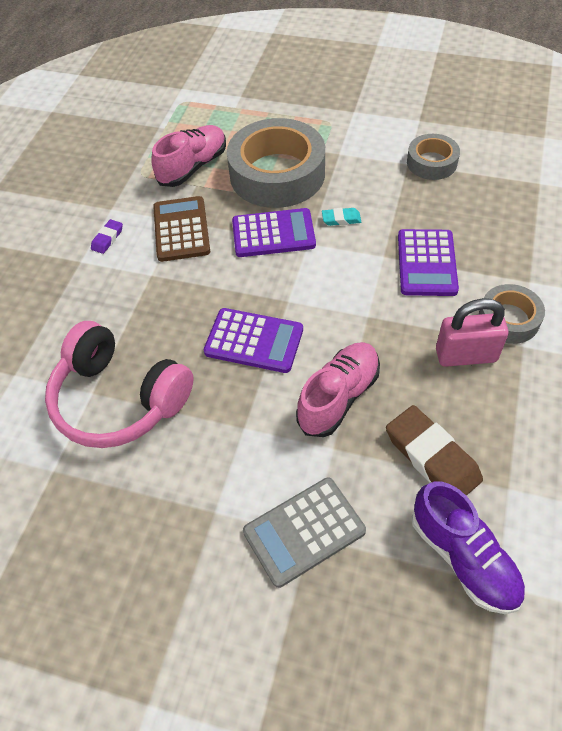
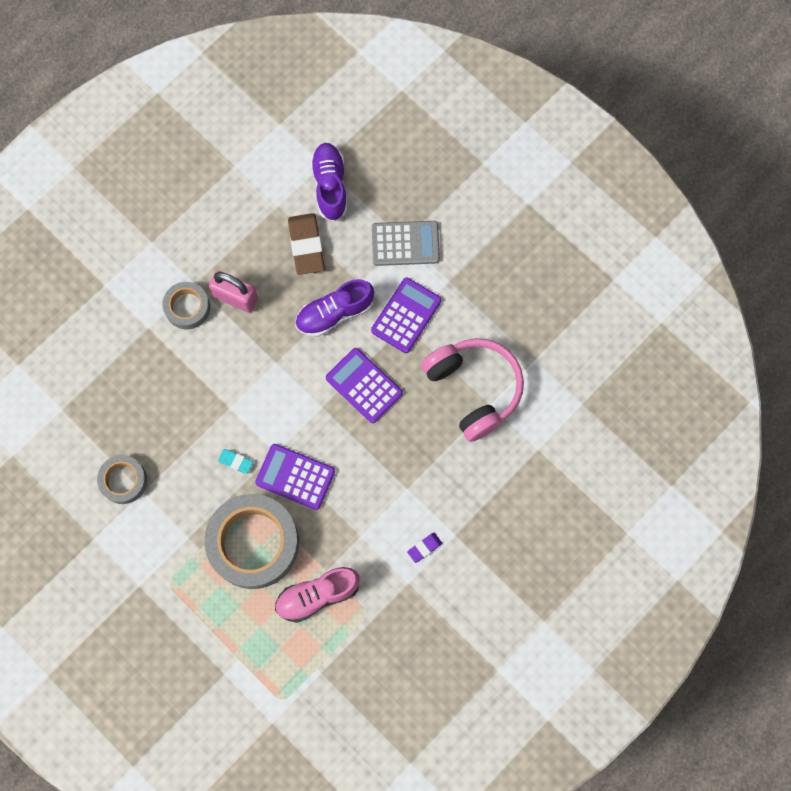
camera: 155 degrees left, 20 degrees up
brown calculator [153,196,210,262] -> none
pink shoe [296,342,380,437] -> purple shoe [295,279,374,337]
purple calculator [398,229,459,296] -> purple calculator moved to [371,278,441,353]

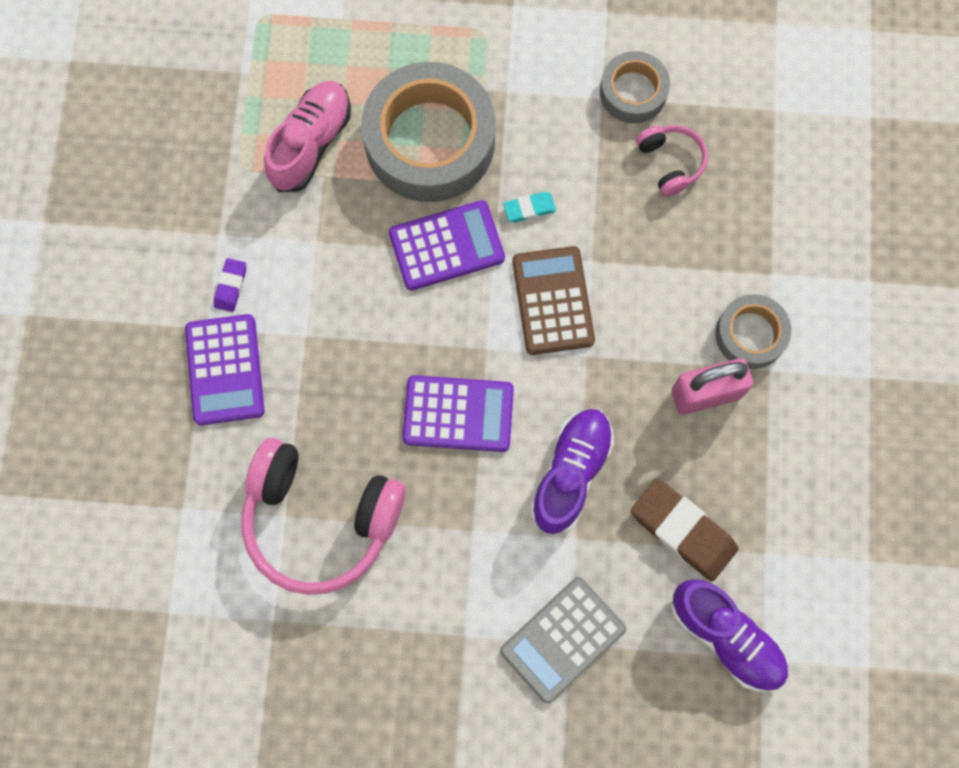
camera: 140 degrees right, 0 degrees up
purple calculator [371,278,441,353] -> purple calculator moved to [185,314,265,425]
none -> brown calculator [512,246,595,355]
none -> pink headphones [636,125,708,197]

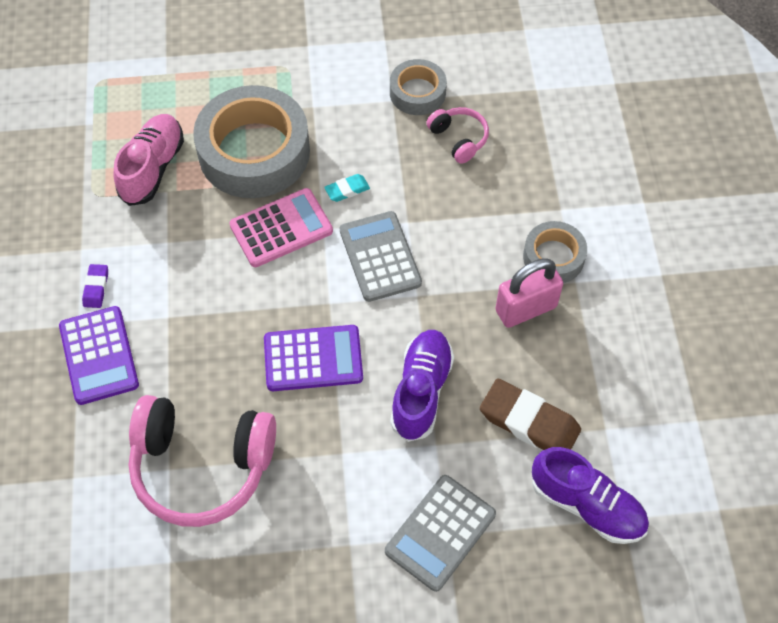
camera: 10 degrees left, 15 degrees down
purple calculator [389,200,505,291] -> pink calculator [230,188,333,267]
brown calculator [512,246,595,355] -> grey calculator [340,211,422,302]

